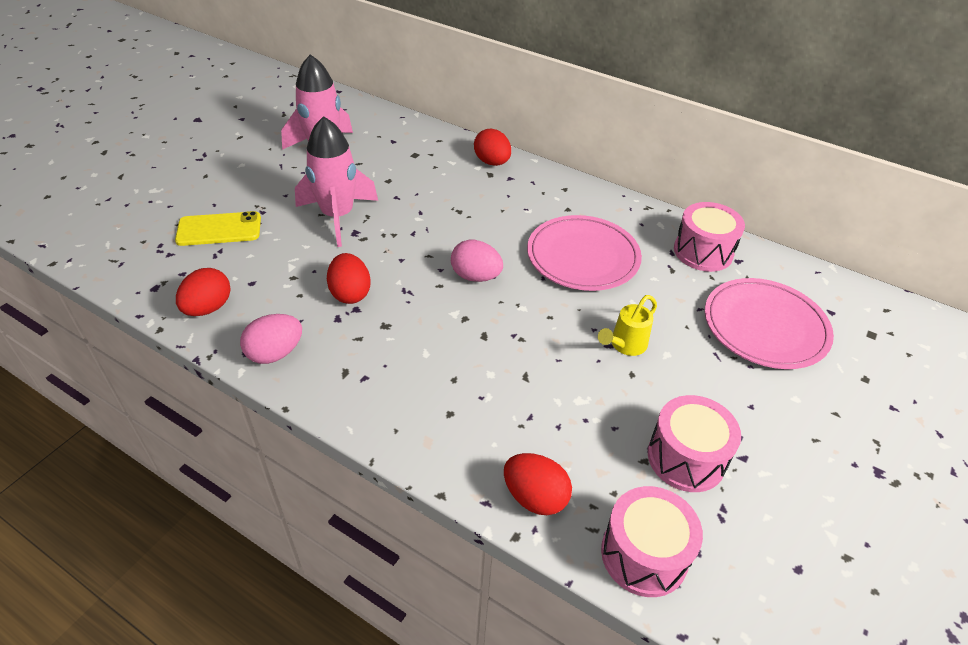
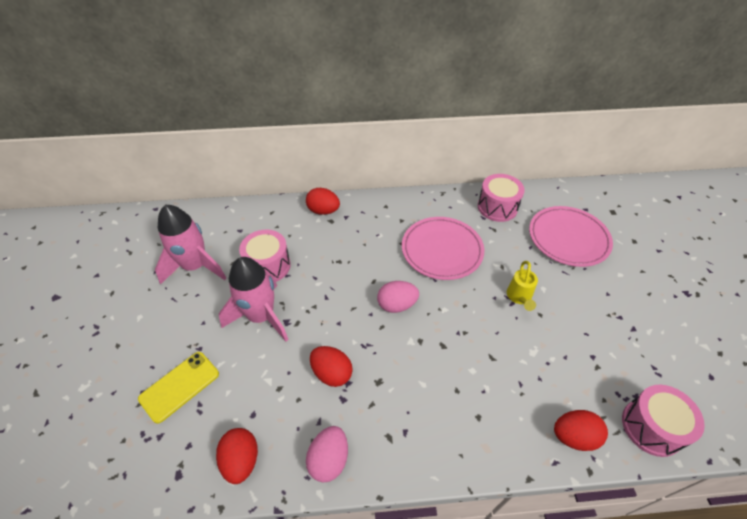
camera: 35 degrees left, 5 degrees up
pink drum [648,395,741,492] -> pink drum moved to [239,230,291,282]

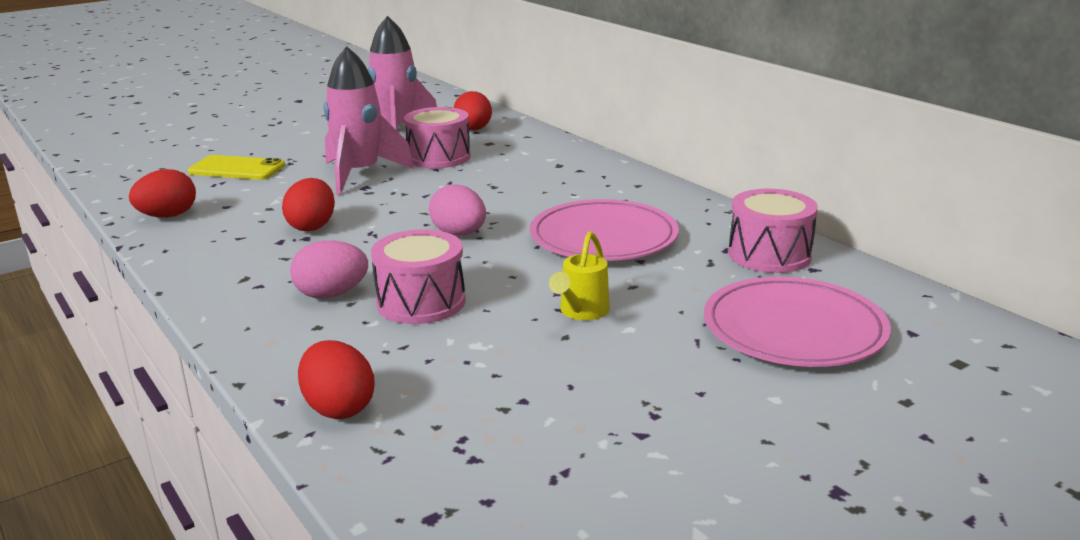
camera: 60 degrees right, 25 degrees down
red egg [306,188,340,215] -> red egg moved to [454,91,492,131]
pink egg [306,426,348,483] -> pink egg moved to [290,240,368,298]
yellow watering can [507,261,538,311] -> yellow watering can turned 45 degrees counterclockwise [549,231,610,320]
pink drum [622,385,705,457] -> pink drum moved to [371,229,466,324]

